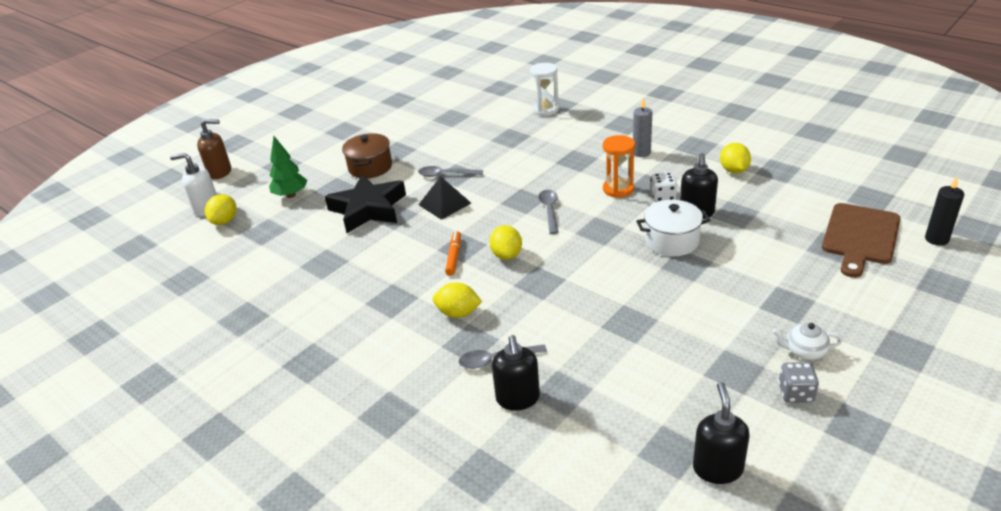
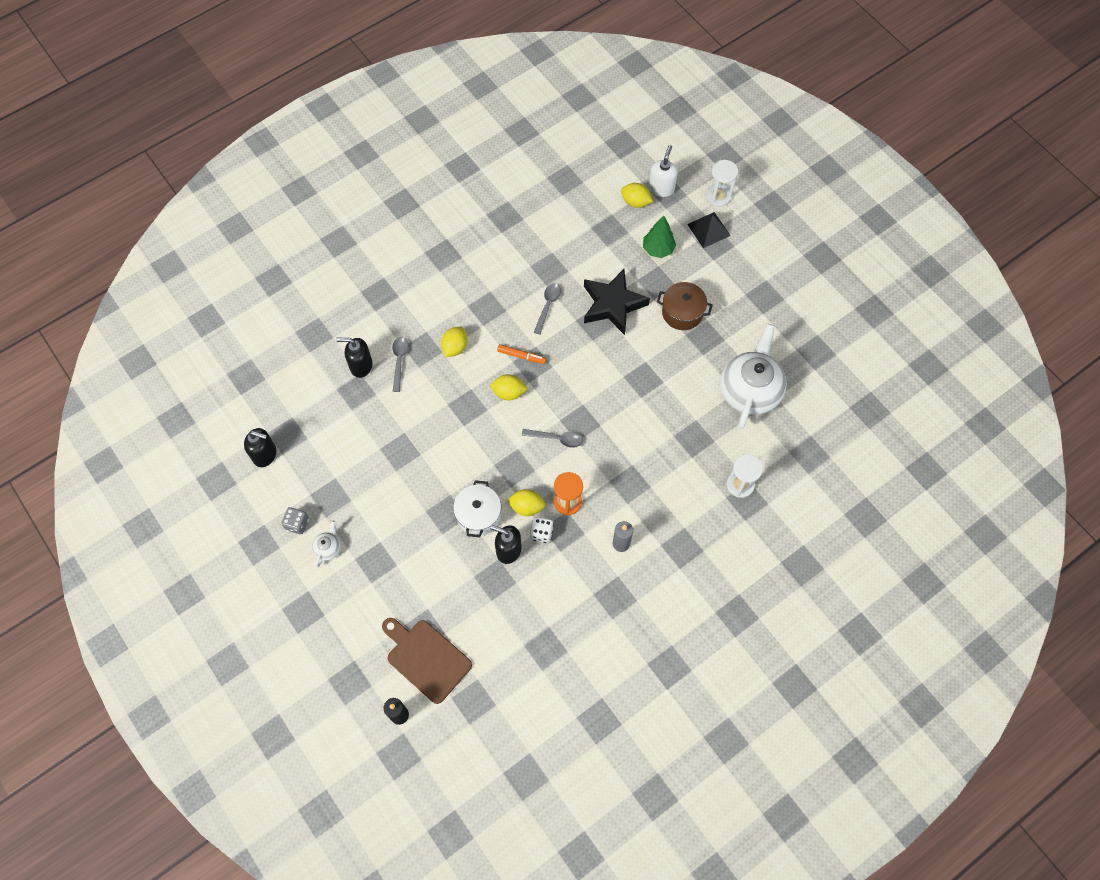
camera: 100 degrees right, 30 degrees up
brown soap dispenser [197,119,231,179] -> white hourglass [707,160,738,207]
grey spoon [418,166,483,177] -> grey spoon moved to [533,283,561,335]
black pyramid [419,176,471,220] -> black pyramid moved to [687,212,731,248]
yellow lemon [720,143,751,173] -> yellow lemon moved to [507,489,545,516]
none -> white teapot [720,324,787,429]

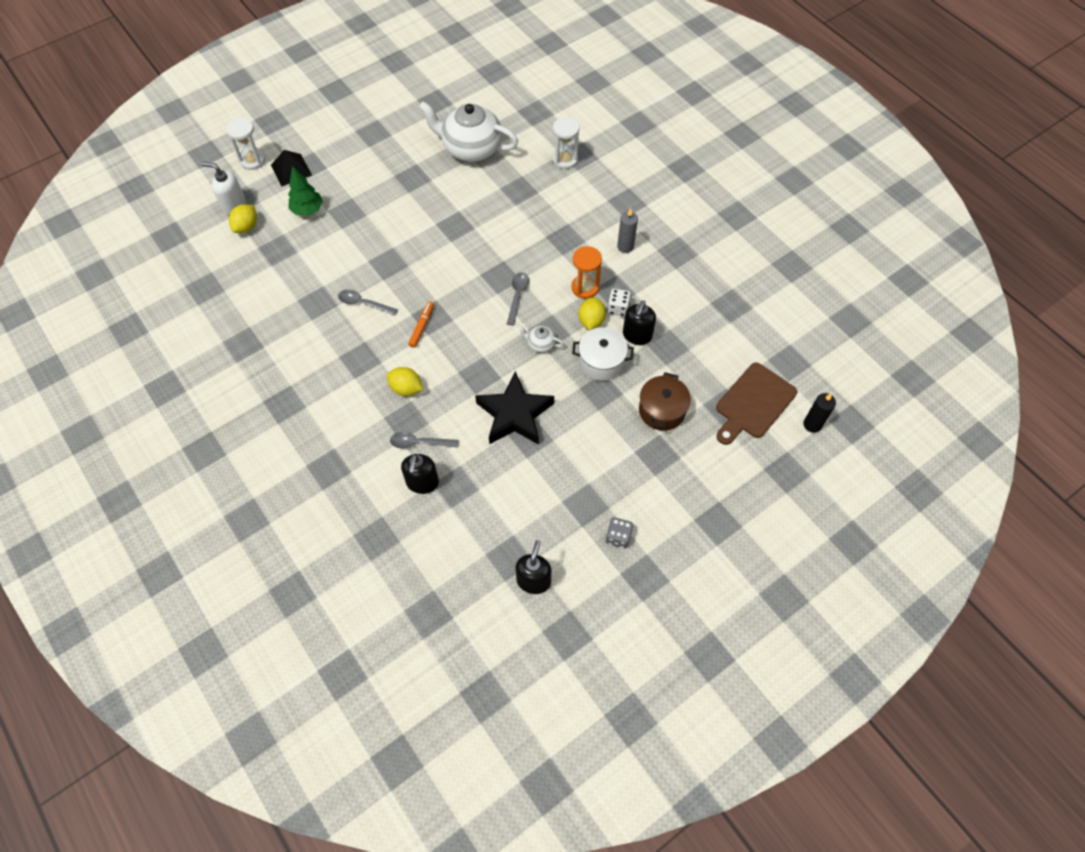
camera: 90 degrees left, 5 degrees down
white teapot [311,521,341,567] -> white teapot moved to [517,325,564,352]
yellow lemon [490,374,528,400] -> none
black star [584,269,650,335] -> black star moved to [475,371,554,445]
brown pot [657,282,713,330] -> brown pot moved to [639,372,691,431]

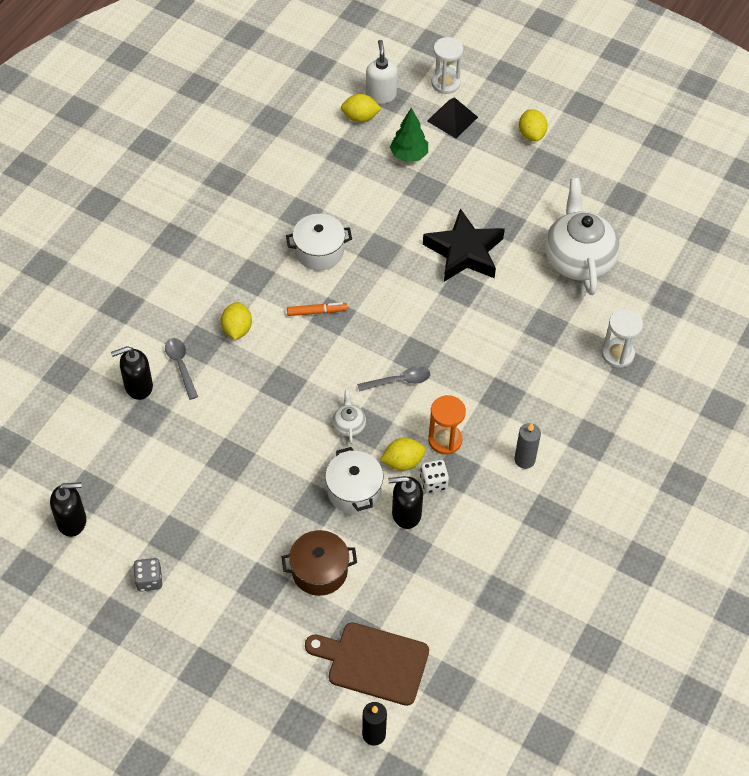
camera: 65 degrees right, 5 degrees down
grey spoon [338,290,398,315] -> white pot [286,214,352,270]
black star [475,371,554,445] -> black star moved to [423,208,505,282]
none -> yellow lemon [519,109,547,141]

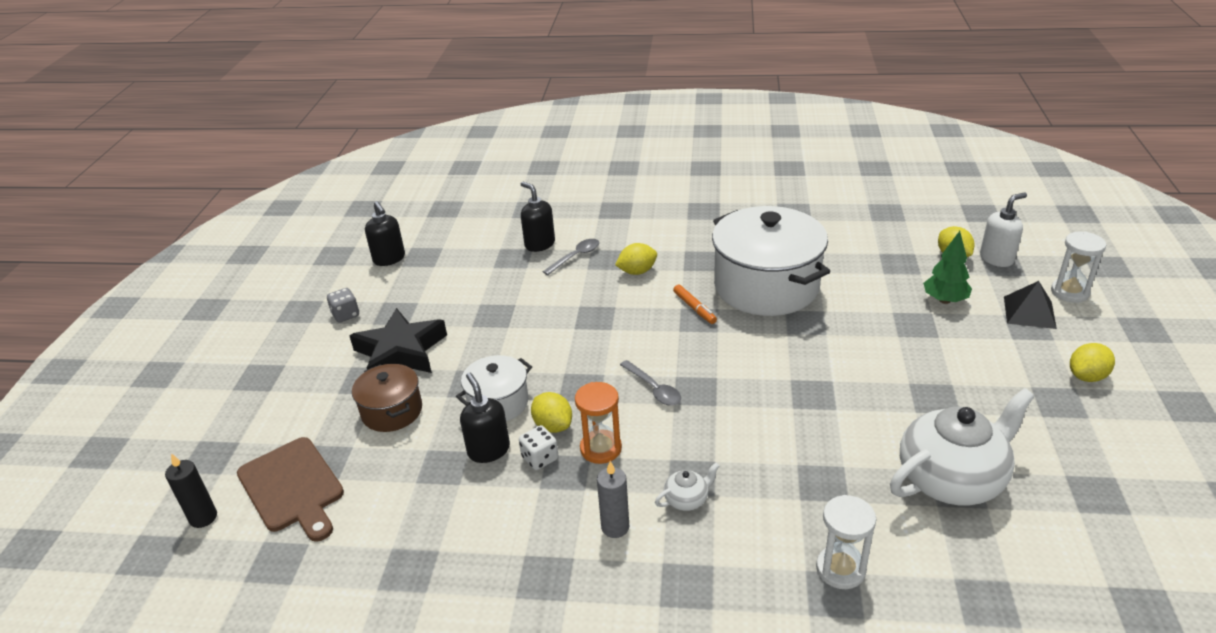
camera: 70 degrees right, 20 degrees down
white pot [286,214,352,270] -> white pot [712,206,830,316], size x1.95
brown cutting board [305,622,429,706] -> brown cutting board turned 150 degrees clockwise [237,437,344,542]
white teapot [332,390,366,444] -> white teapot moved to [655,463,720,511]
black star [423,208,505,282] -> black star moved to [349,308,447,373]

